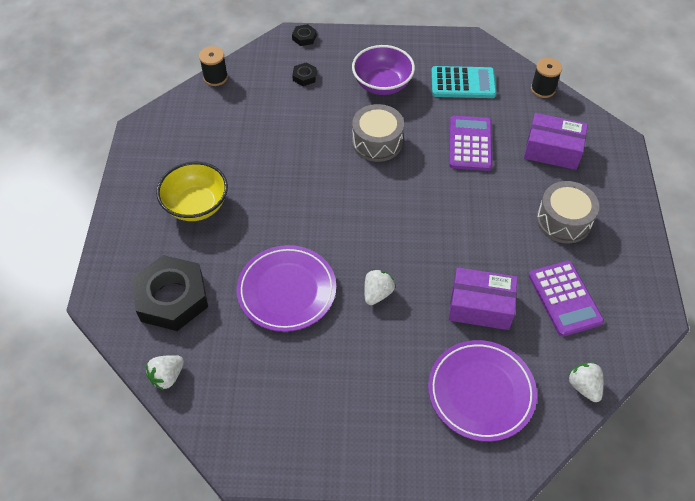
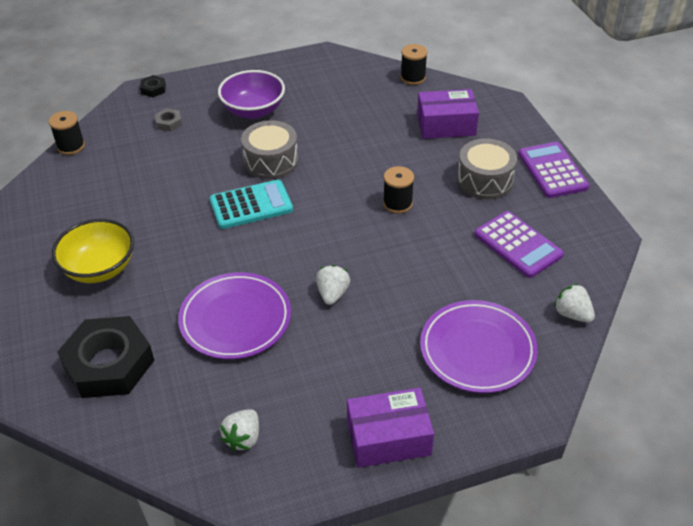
camera: 20 degrees left, 10 degrees down
white strawberry [146,355,184,390] -> white strawberry moved to [220,409,259,451]
black nut [292,63,317,86] -> grey nut [155,108,182,132]
turquoise calculator [431,66,496,98] -> turquoise calculator moved to [210,180,293,229]
purple calculator [449,116,492,171] -> purple calculator moved to [518,142,589,198]
purple box [449,267,518,330] -> purple box moved to [347,388,434,468]
none -> black spool [383,166,414,214]

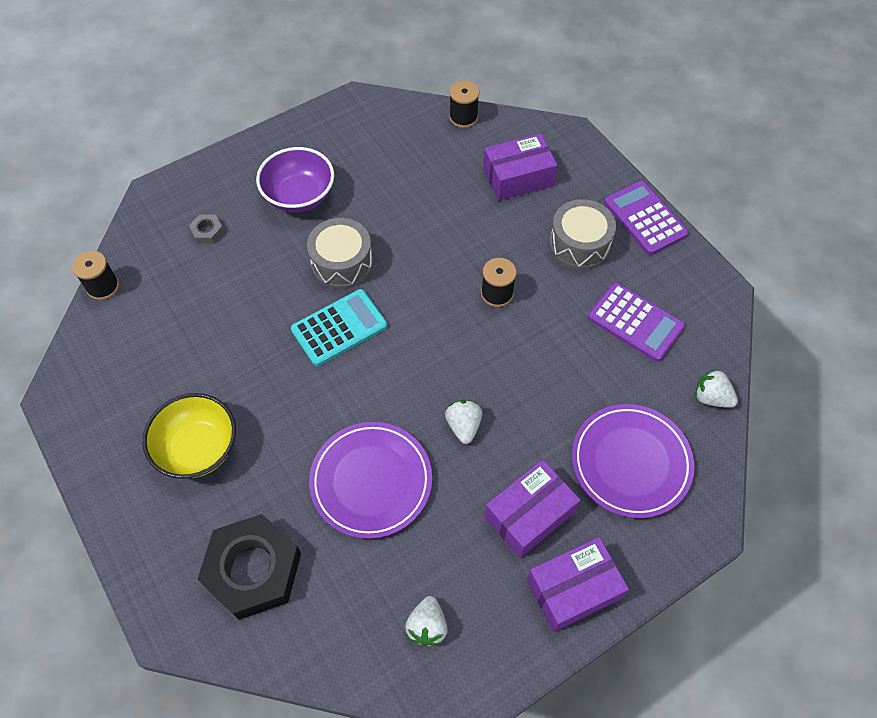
camera: 15 degrees left, 15 degrees up
black nut [140,75,166,97] -> none
none -> purple box [484,460,580,558]

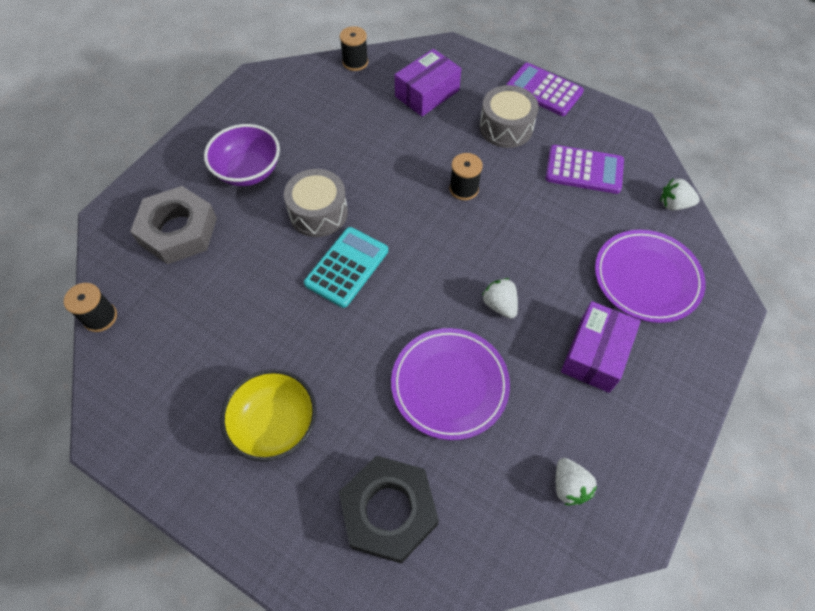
camera: 25 degrees left, 0 degrees up
grey nut [189,214,224,243] -> grey nut [130,186,217,264], size x2.42
purple box [527,537,629,632] -> none

